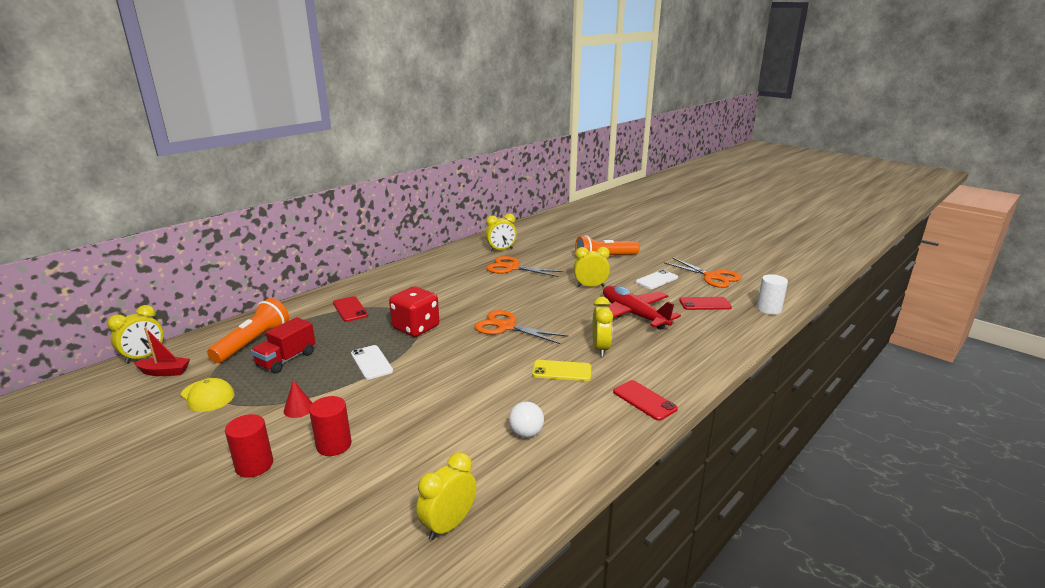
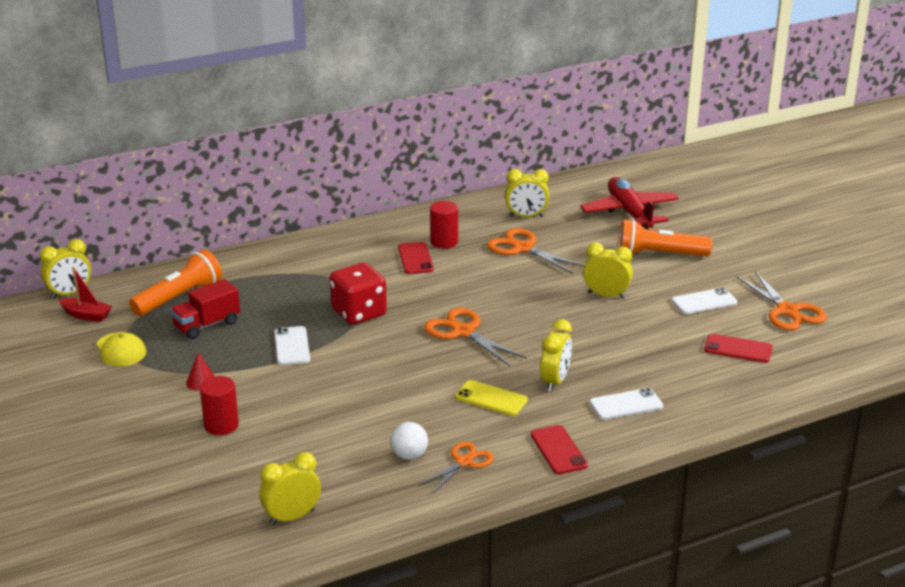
camera: 20 degrees right, 5 degrees up
red cylinder [225,414,273,478] -> red cylinder moved to [430,201,458,248]
red phone [333,296,368,322] -> red phone moved to [398,242,434,274]
red plane [603,286,681,330] -> red plane moved to [580,177,679,230]
white cylinder [757,274,788,315] -> none
none -> orange scissors [419,442,494,494]
none -> white phone [590,388,663,420]

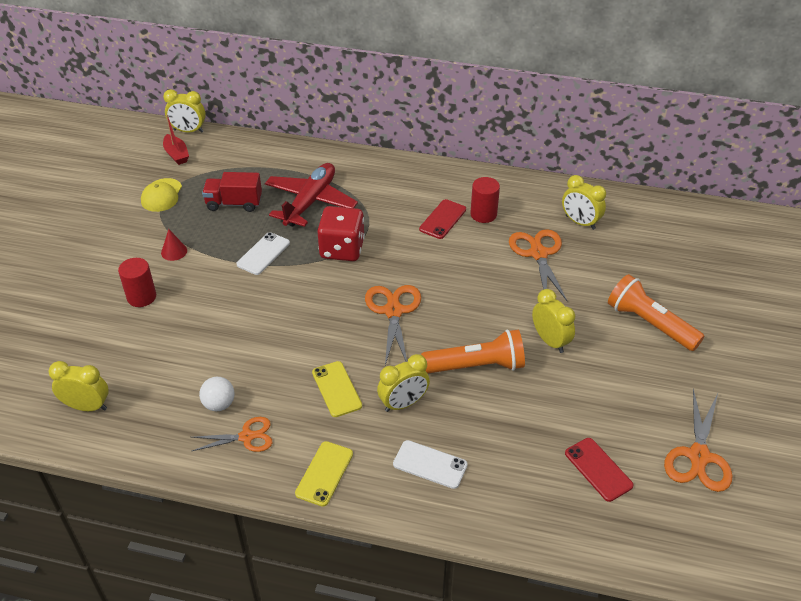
camera: 40 degrees right, 15 degrees up
orange flashlight [129,249,222,316] -> orange flashlight moved to [421,330,525,374]
red phone [531,425,588,474] -> yellow phone [295,441,353,507]
red plane [580,177,679,230] -> red plane moved to [265,163,358,227]
white phone [671,288,737,314] -> none

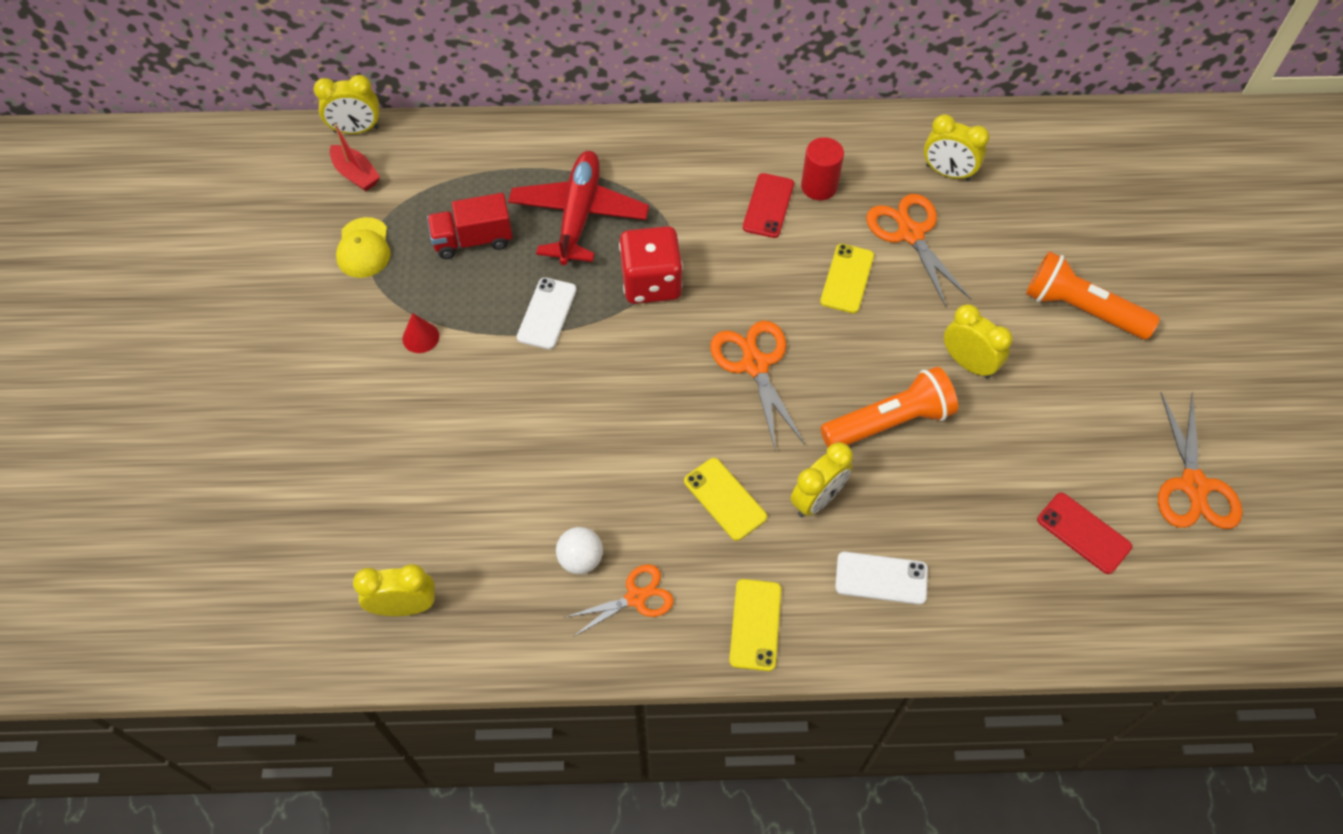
camera: 15 degrees left, 15 degrees up
red cylinder [118,258,156,307] -> none
none -> yellow phone [820,244,874,313]

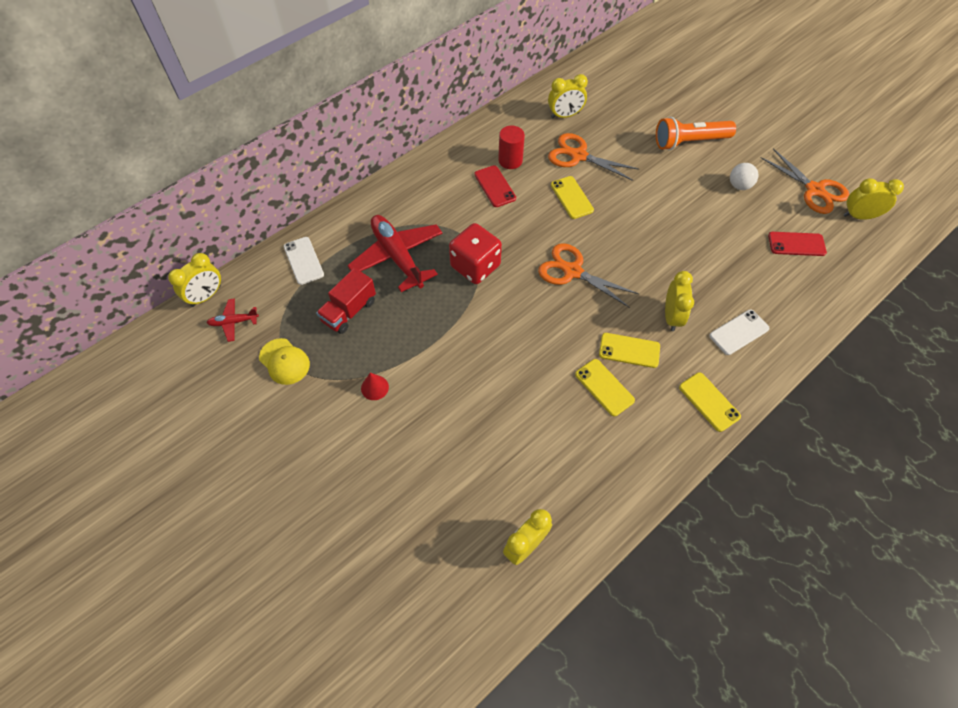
camera: 40 degrees left, 0 degrees up
red boat [330,124,380,191] -> red plane [207,298,259,342]
white phone [517,277,577,349] -> white phone moved to [284,237,324,285]
white ball [556,527,603,574] -> white ball moved to [730,163,759,190]
orange scissors [564,564,674,637] -> none
orange flashlight [820,367,958,447] -> none
yellow clock [944,304,1013,379] -> yellow clock moved to [844,178,904,220]
none -> yellow phone [575,359,635,416]

